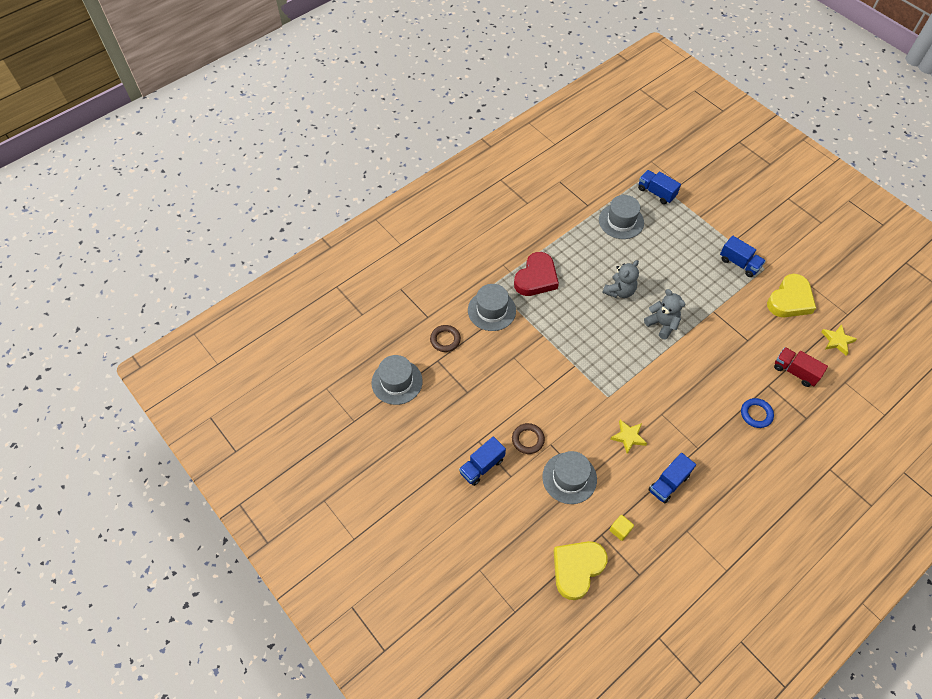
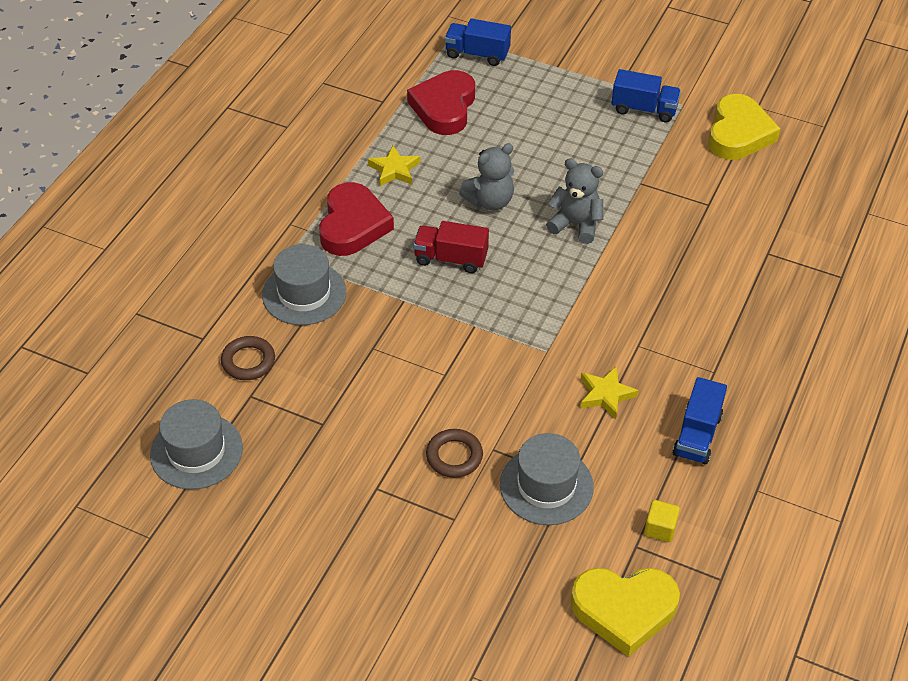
camera: 25 degrees left, 10 degrees down
blue truck [459,436,506,486] -> none
yellow heart [554,541,608,600] -> yellow heart turned 105 degrees counterclockwise [571,568,680,657]
grey hat [599,195,644,239] -> red heart [407,70,475,135]
grey teddy bear [602,260,639,298] -> grey teddy bear turned 45 degrees clockwise [459,143,514,211]
blue ring [741,398,774,428] -> none
red truck [774,347,828,387] -> red truck moved to [413,221,489,273]
yellow star [821,324,857,356] -> yellow star moved to [368,145,420,186]

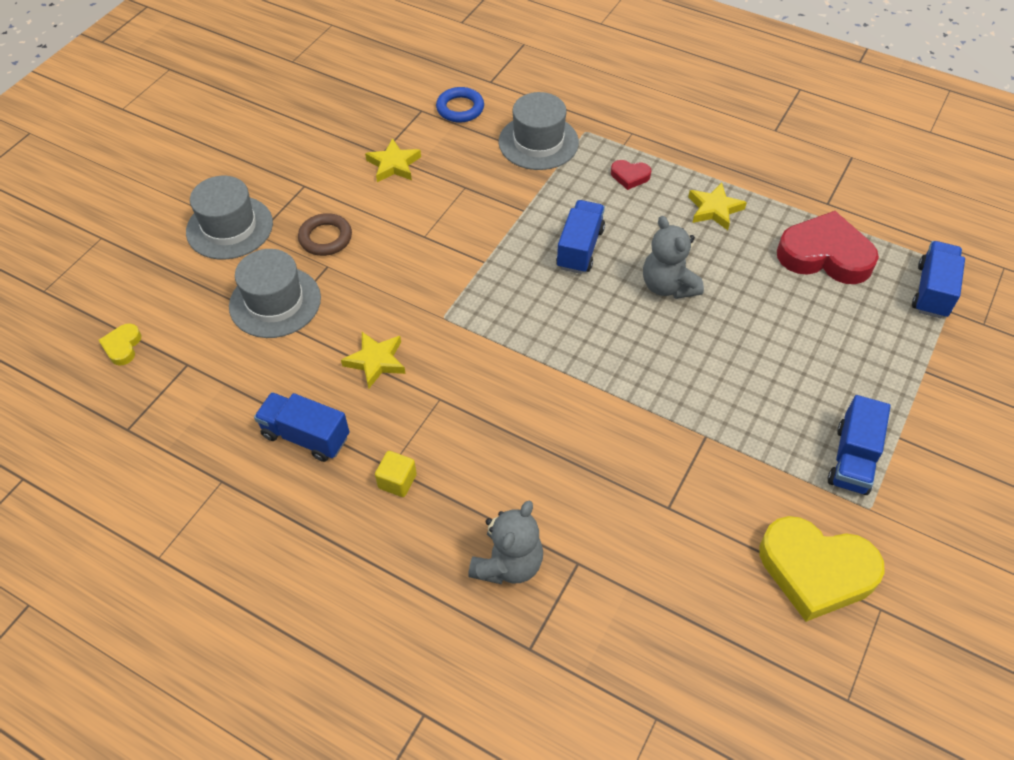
camera: 95 degrees right, 5 degrees up
grey hat [150,399,243,490] -> grey hat moved to [186,176,273,259]
brown ring [221,336,275,380] -> blue ring [436,87,484,123]
red heart [319,182,394,256] -> red heart [611,160,651,190], size x0.45
red truck [413,221,489,273] -> blue truck [556,200,605,274]
grey teddy bear [546,158,603,244] -> grey teddy bear moved to [468,500,543,584]
yellow heart [571,568,680,657] -> yellow heart [99,323,141,366], size x0.45
yellow cube [644,500,680,542] -> yellow cube moved to [375,451,417,497]
none -> yellow star [365,138,421,182]

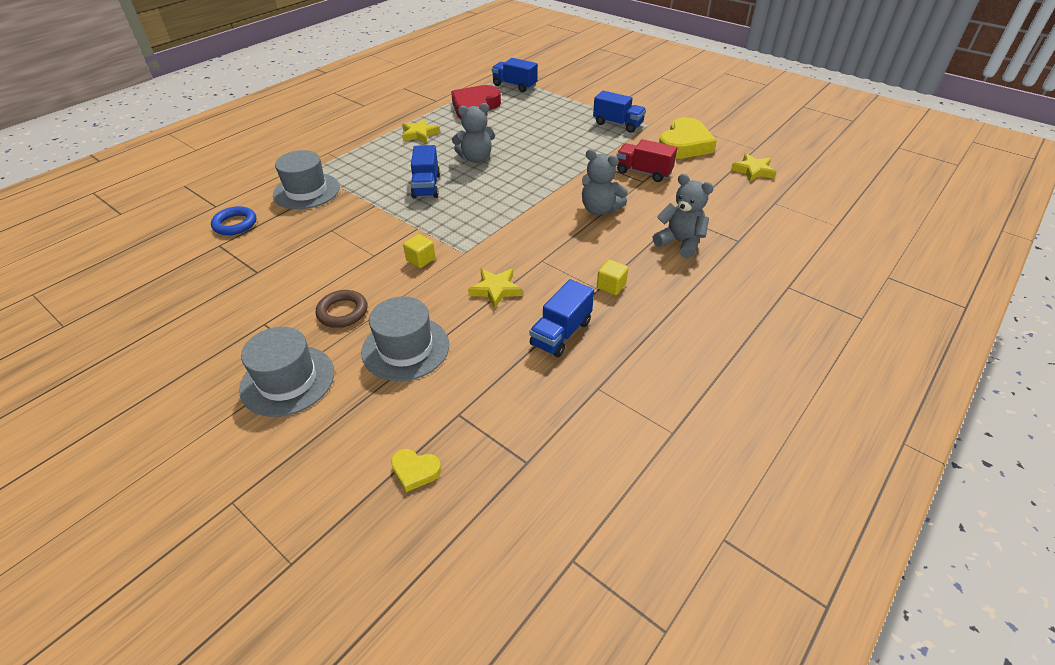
camera: 80 degrees left, 10 degrees down
yellow star [365,138,421,182] -> yellow star moved to [731,153,776,182]
blue truck [556,200,605,274] -> blue truck turned 120 degrees counterclockwise [411,145,440,199]
red heart [611,160,651,190] -> none
none -> yellow cube [403,234,435,268]
none -> grey teddy bear [582,149,628,215]
none -> red truck [616,139,677,182]

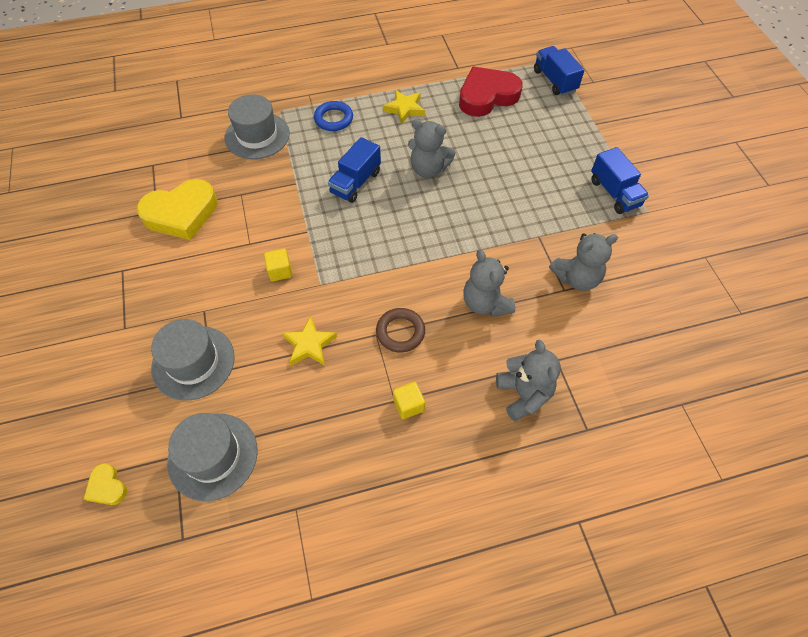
camera: 35 degrees right, 15 degrees up
blue ring [211,206,256,235] -> blue ring moved to [314,101,353,131]
grey hat [239,327,334,417] -> grey hat moved to [167,413,258,501]
brown ring [316,290,367,328] -> brown ring moved to [376,308,425,352]
blue truck [530,279,594,357] -> none
red truck [616,139,677,182] -> grey teddy bear [549,233,618,291]
yellow heart [659,117,717,159] -> yellow heart moved to [137,179,218,240]
yellow star [731,153,776,182] -> none

